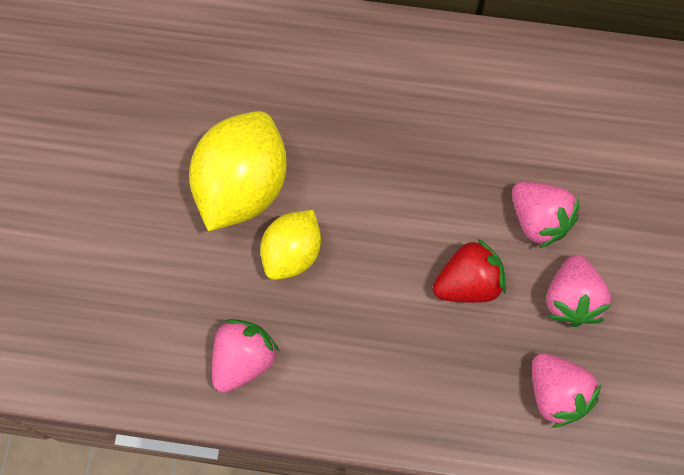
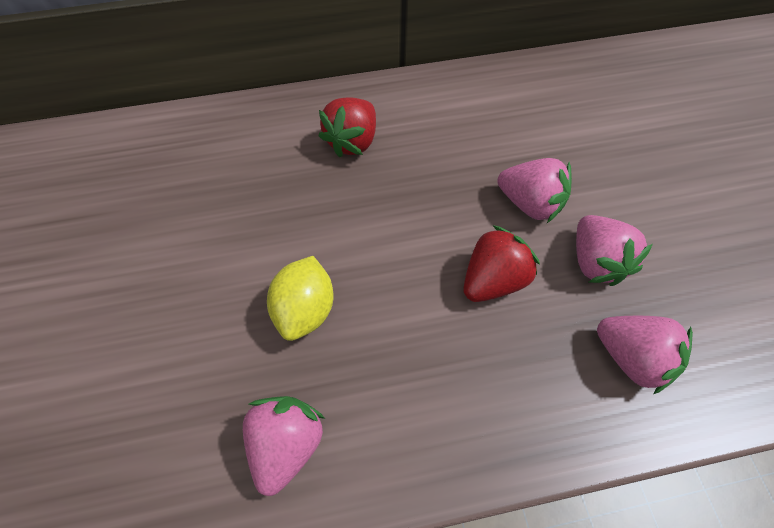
camera: 20 degrees left, 10 degrees down
yellow lemon [189,111,287,231] -> none
none -> red strawberry [318,97,376,158]

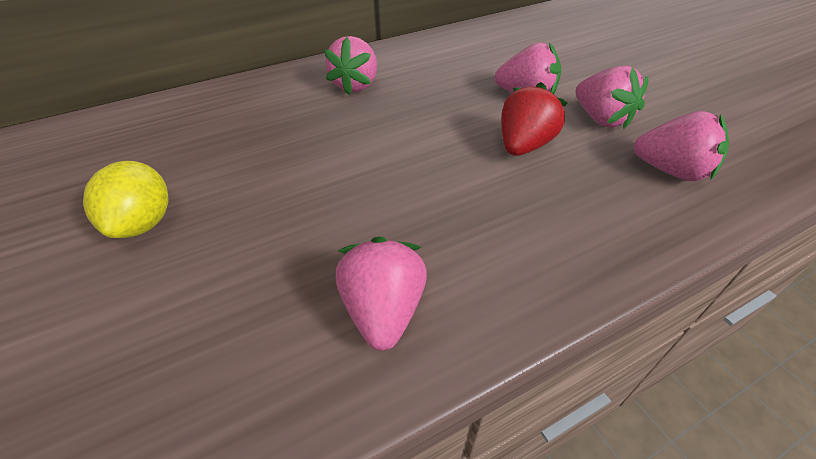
camera: 15 degrees left, 15 degrees down
yellow lemon [267,256,334,341] -> yellow lemon moved to [83,161,169,238]
red strawberry [318,97,376,158] -> pink strawberry [324,36,377,95]

